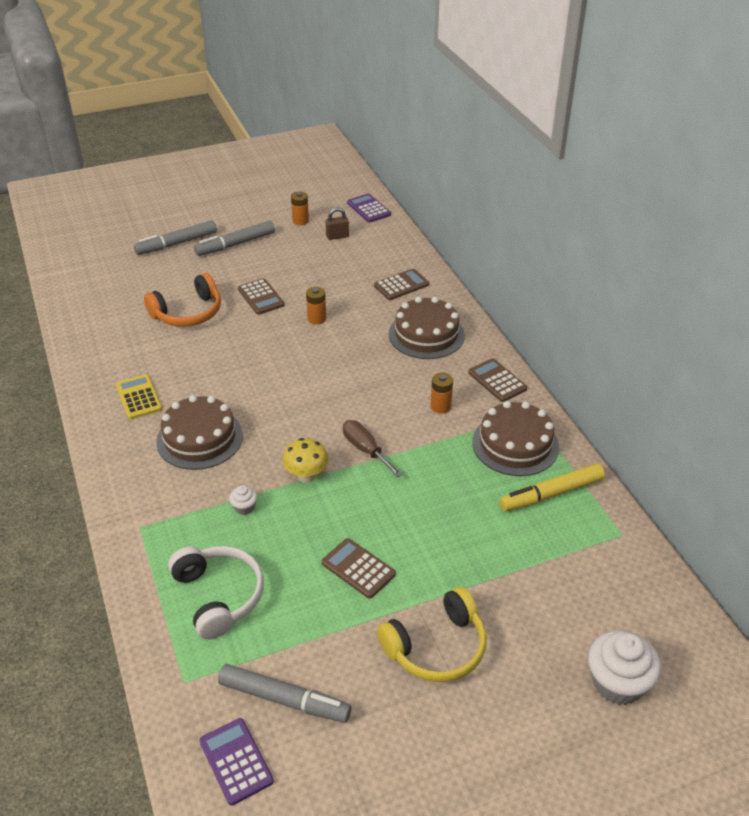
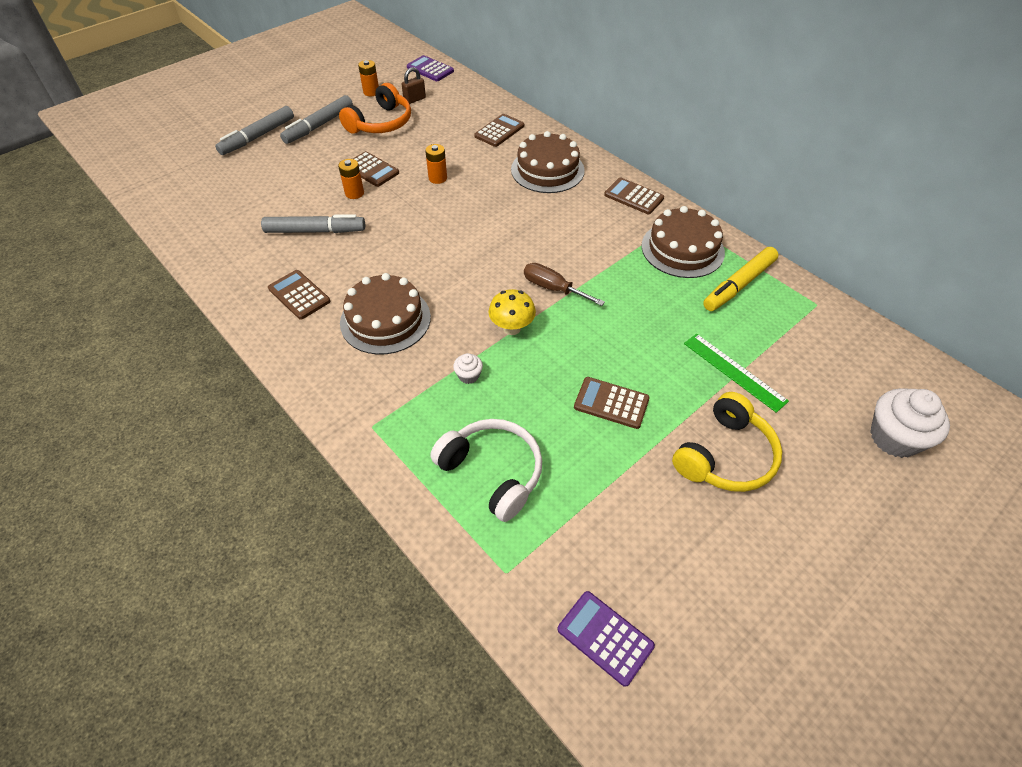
camera: 20 degrees left, 10 degrees up
yellow calculator [116,374,162,419] -> brown calculator [268,270,330,320]
orange headphones [144,273,221,327] -> orange headphones moved to [339,83,411,134]
grey marker [218,664,351,723] -> grey marker moved to [261,214,365,233]
orange battery [431,373,453,414] -> orange battery moved to [338,159,364,199]
none -> green ruler [684,334,789,413]

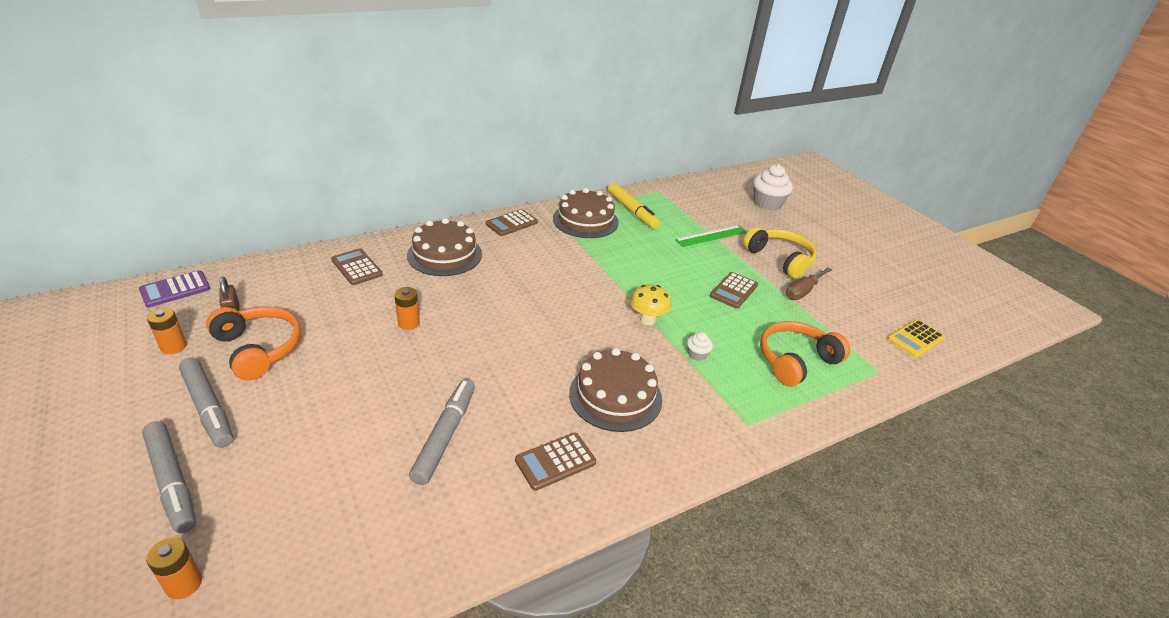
camera: 80 degrees left, 15 degrees down
orange battery [338,159,364,199] -> orange battery moved to [146,537,202,599]
brown calculator [353,151,399,187] -> none
white headphones [430,419,542,522] -> orange headphones [760,321,850,387]
brown screwdriver [524,263,605,306] -> brown screwdriver moved to [786,267,832,300]
purple calculator [557,591,655,687] -> yellow calculator [887,319,946,358]

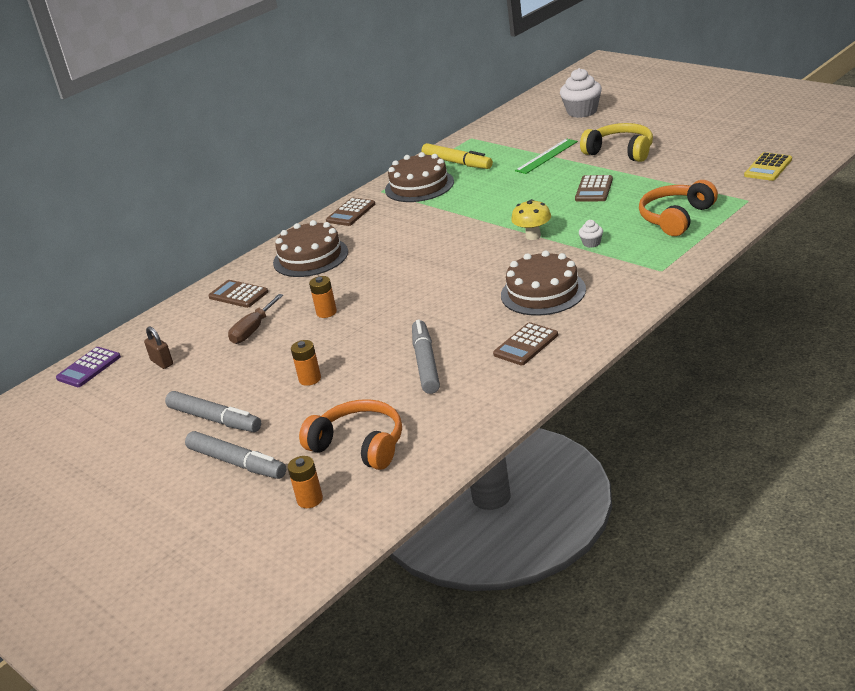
camera: 10 degrees left, 5 degrees down
orange battery [147,308,187,354] -> orange battery moved to [291,340,321,386]
orange headphones [206,306,301,381] -> orange headphones moved to [299,399,402,470]
brown screwdriver [786,267,832,300] -> brown screwdriver moved to [228,294,283,344]

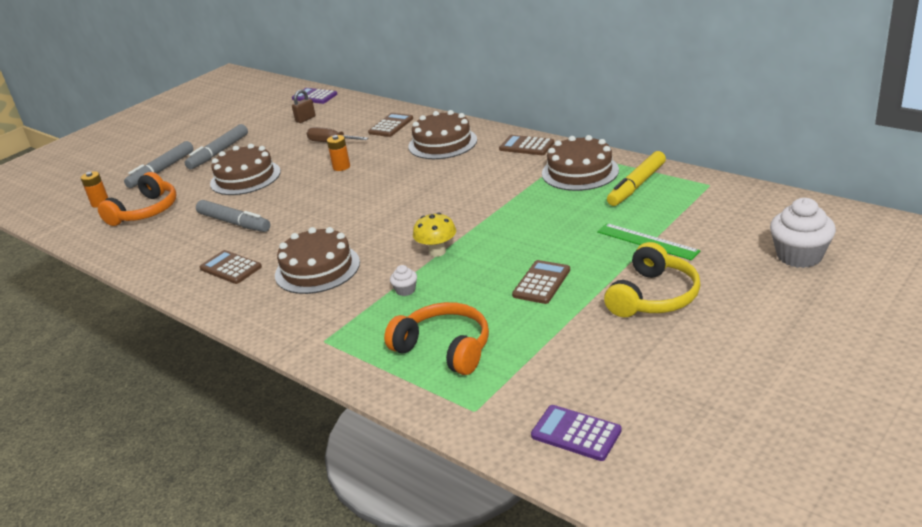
camera: 85 degrees right, 0 degrees up
orange battery [291,340,321,386] -> brown cake [210,144,281,195]
grey marker [412,319,440,394] -> grey marker turned 45 degrees clockwise [196,200,270,232]
brown calculator [575,175,613,202] -> brown calculator turned 105 degrees clockwise [512,260,570,304]
yellow calculator [744,152,792,181] -> purple calculator [531,405,622,461]

